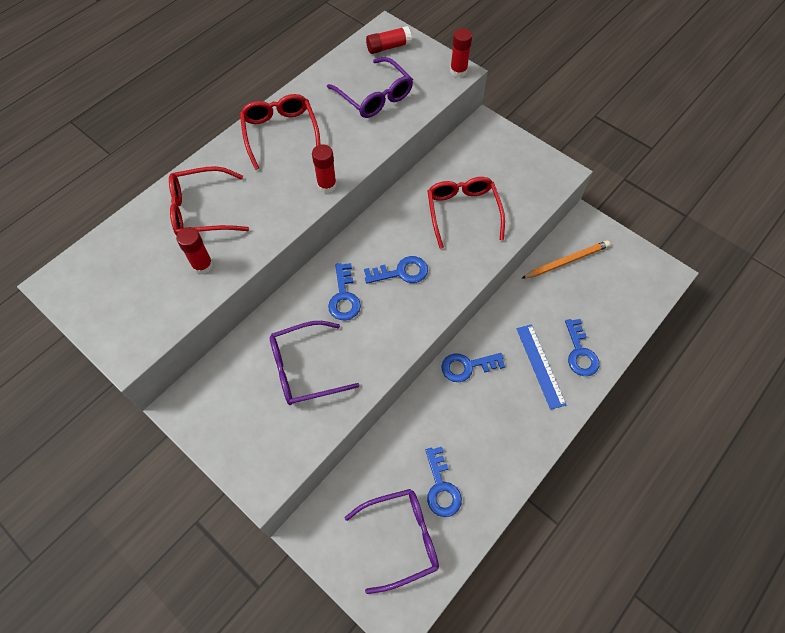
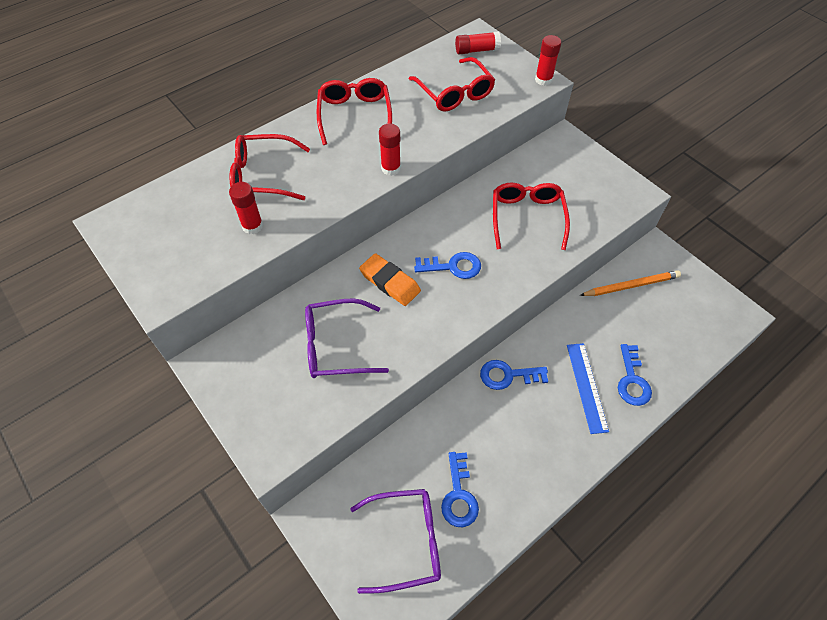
camera: 10 degrees right, 5 degrees down
purple glasses [327,57,413,118] -> red glasses [409,57,495,111]
blue key [328,263,361,320] -> orange eraser [359,253,421,306]

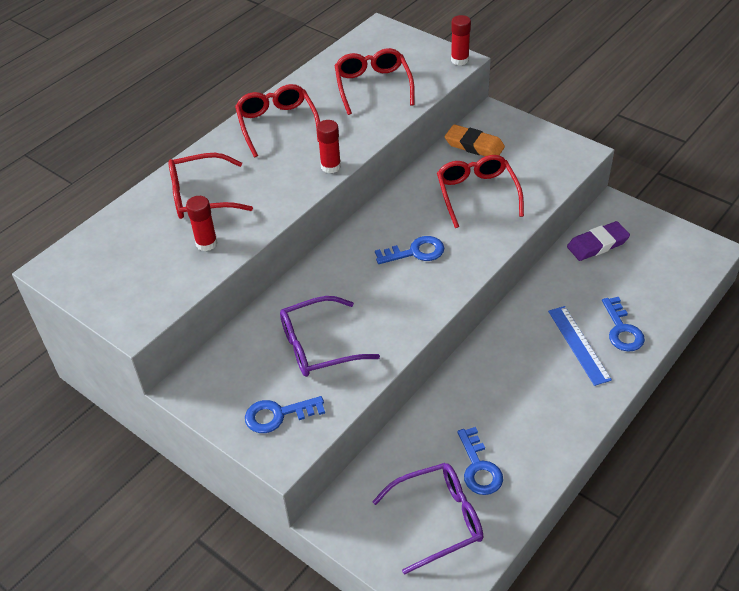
camera: 10 degrees left, 10 degrees down
orange eraser [359,253,421,306] -> orange eraser moved to [445,124,505,156]
red glasses [409,57,495,111] -> red glasses turned 150 degrees counterclockwise [335,48,415,115]
red glue stick [455,31,501,54] -> none
blue key [480,360,548,390] -> blue key moved to [245,396,325,433]
orange pencil [580,270,681,296] -> purple eraser [567,221,630,261]

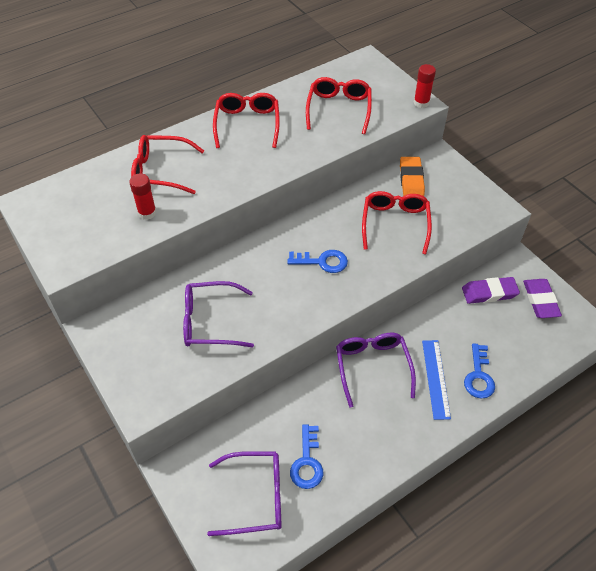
camera: 15 degrees right, 5 degrees up
blue key [245,396,325,433] -> none
red glue stick [317,120,341,173] -> none
orange eraser [445,124,505,156] -> orange eraser turned 45 degrees clockwise [400,157,425,196]
none -> purple glasses [336,332,416,408]
none -> purple eraser [523,279,562,318]

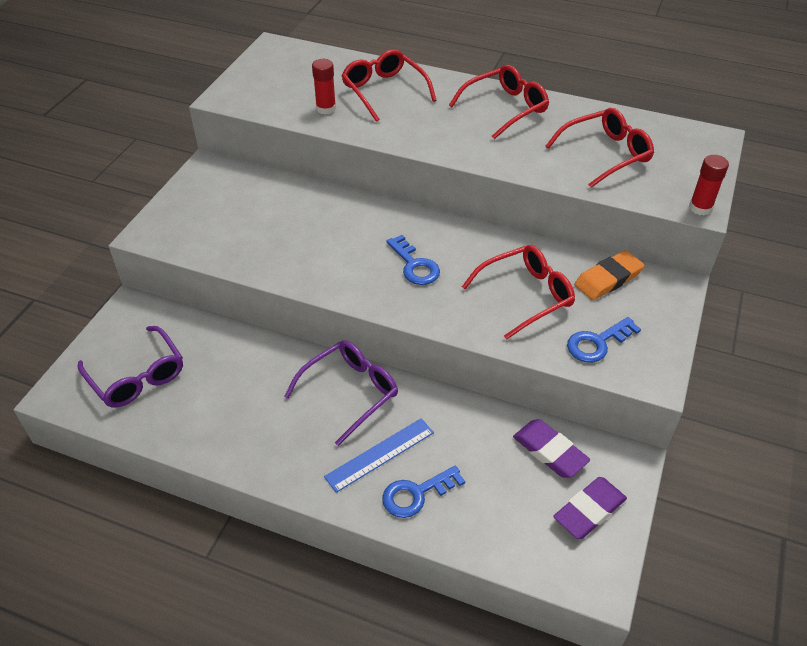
camera: 55 degrees right, 5 degrees down
purple glasses [183,281,254,347] -> none
blue key [290,424,323,489] -> blue key moved to [567,317,641,363]

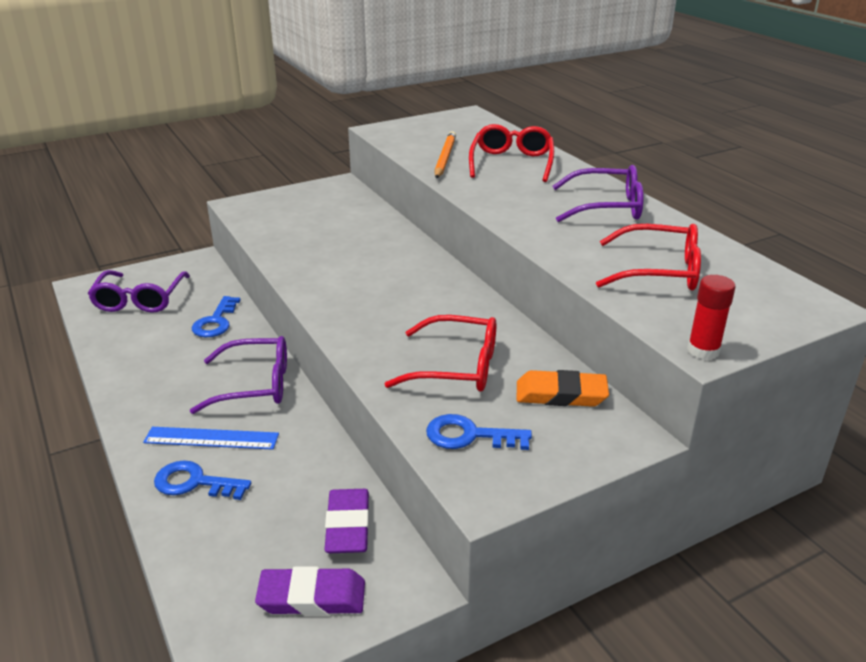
camera: 40 degrees right, 15 degrees down
red glue stick [312,59,336,115] -> orange pencil [434,131,456,178]
blue key [386,235,440,285] -> blue key moved to [192,296,241,337]
red glasses [449,65,549,139] -> purple glasses [553,165,644,222]

